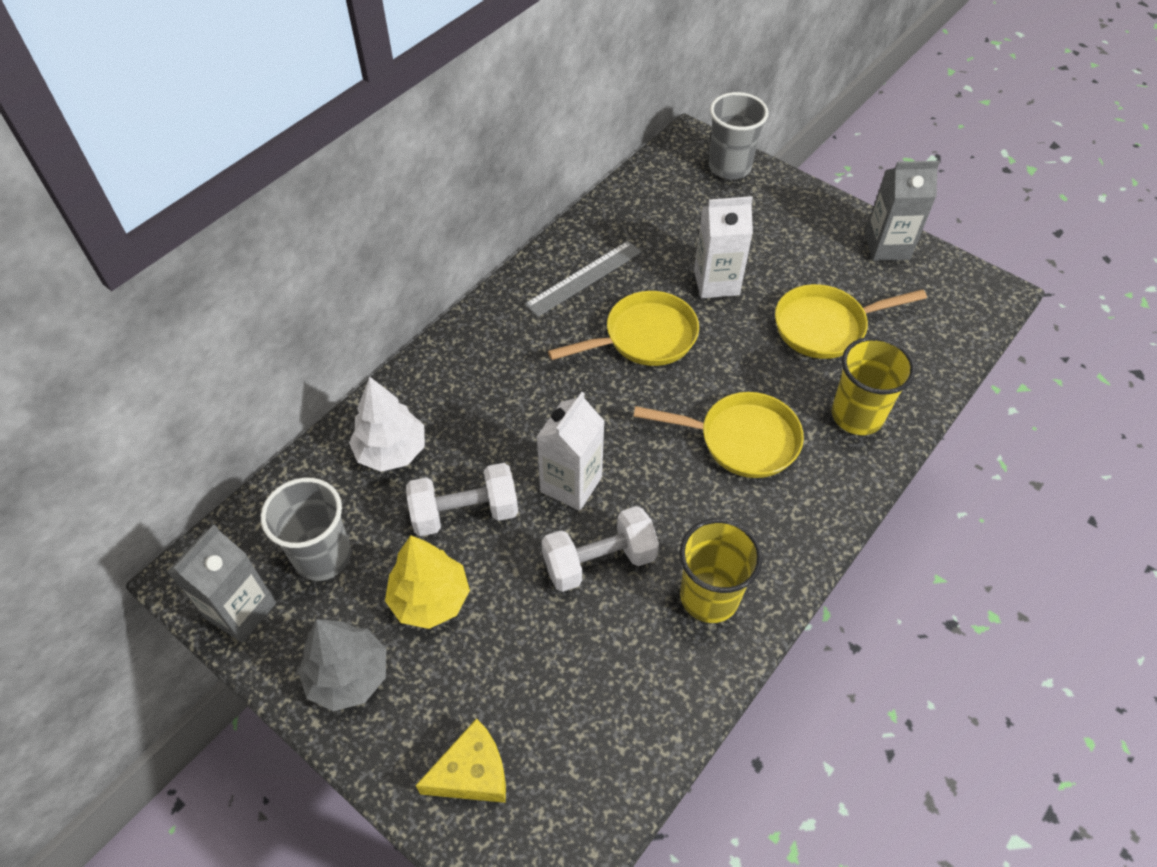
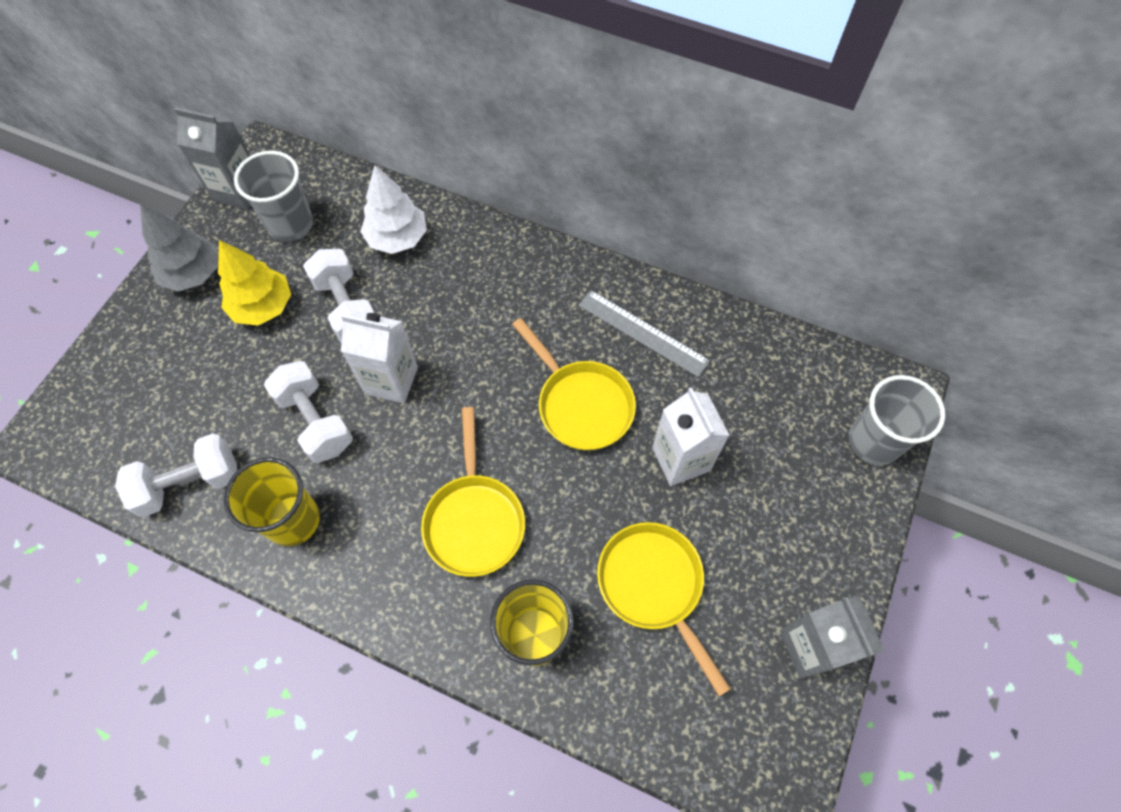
camera: 75 degrees right, 10 degrees up
yellow cheese [415,718,506,803] -> none
none -> white dumbbell [115,433,237,517]

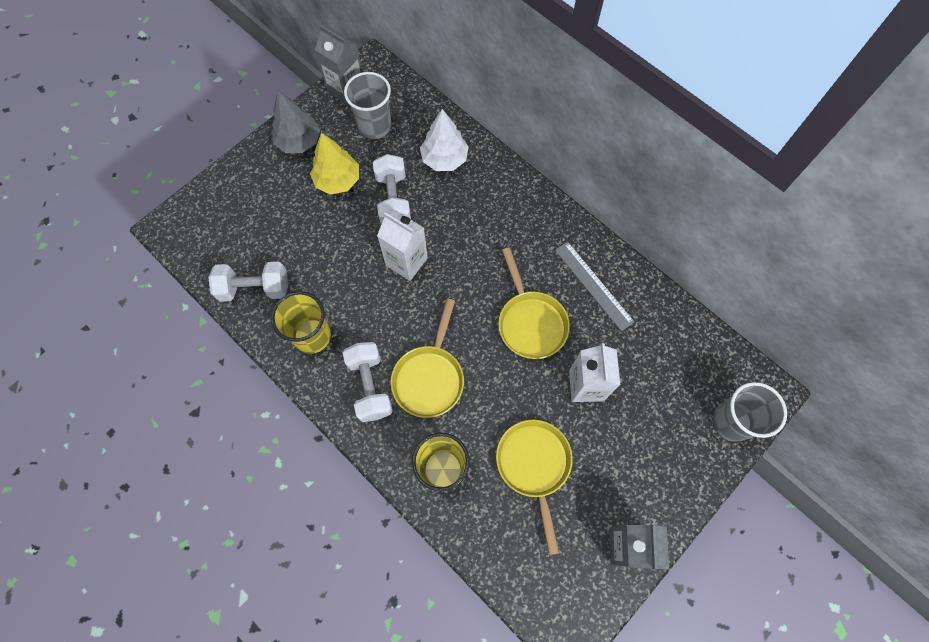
camera: 20 degrees right, 5 degrees up
white dumbbell [264,361,353,463] -> white dumbbell moved to [343,342,393,422]

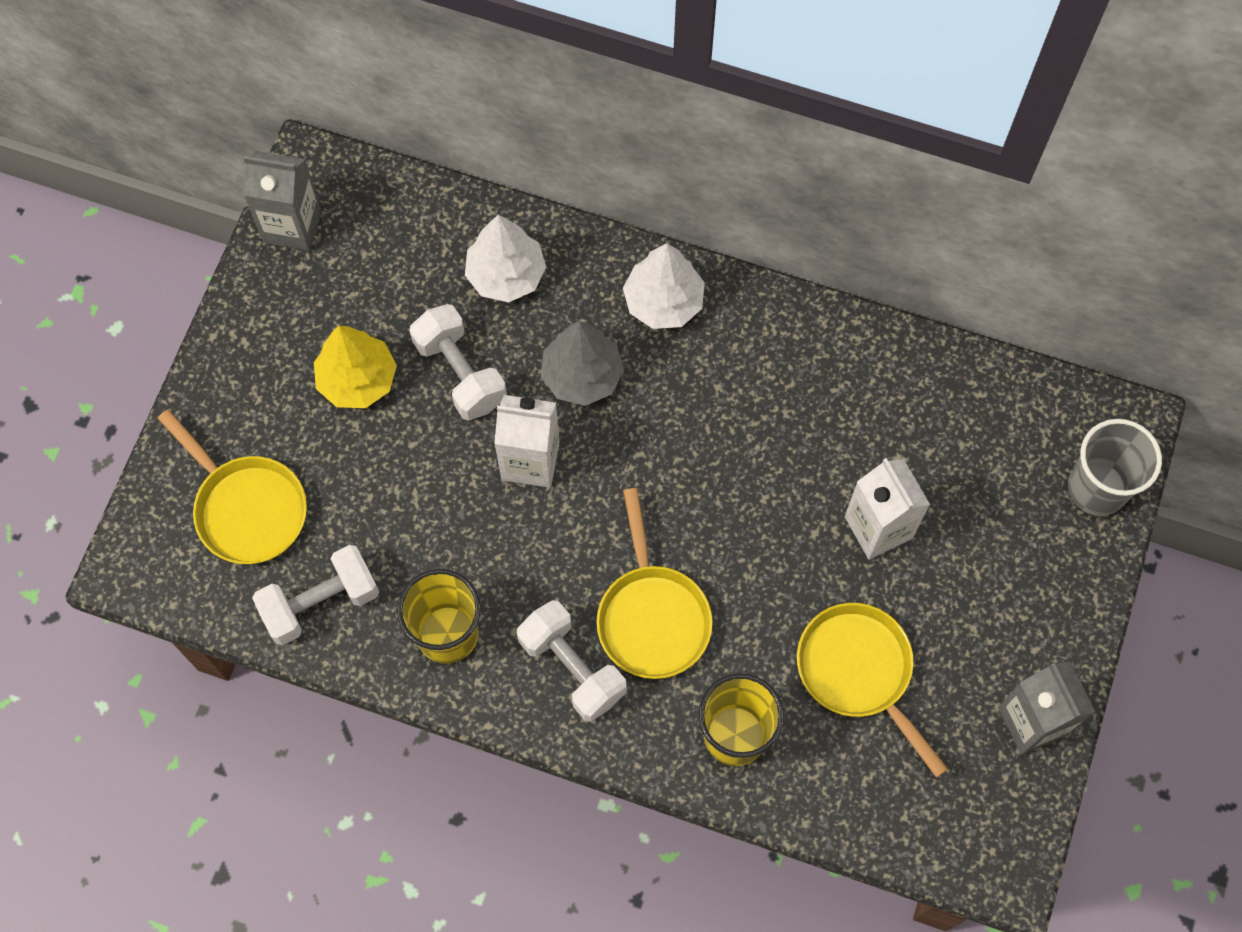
camera: 25 degrees left, 0 degrees up
grey tree [272,90,320,153] -> grey tree moved to [541,321,624,406]
grey cup [344,72,392,139] -> none
yellow pan [498,247,570,359] -> yellow pan moved to [157,409,307,564]
grey ruler [555,242,634,331] -> none
none -> white tree [623,243,705,329]

